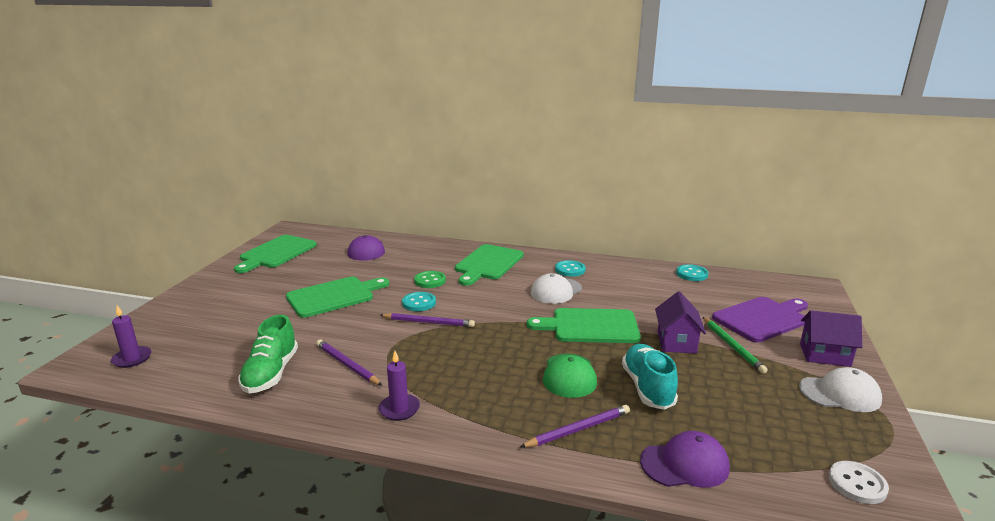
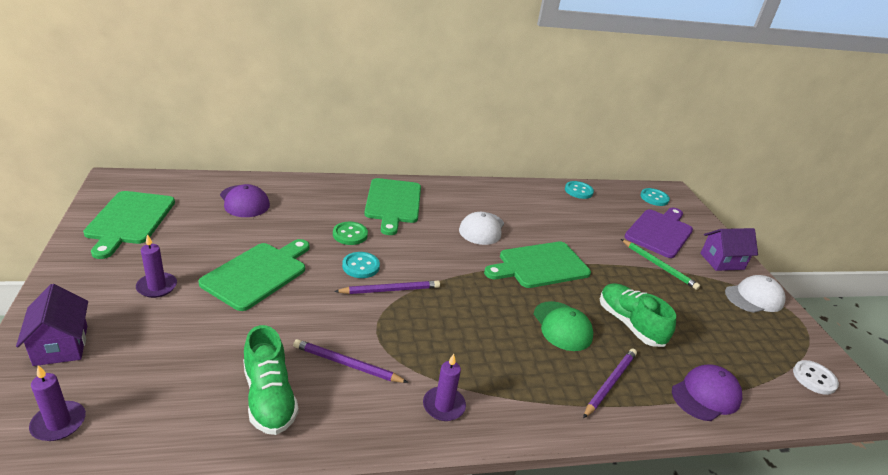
camera: 30 degrees left, 10 degrees up
turquoise button [555,260,586,277] -> turquoise button moved to [640,188,670,206]
turquoise shoe [622,344,678,410] -> green shoe [600,283,676,347]
purple house [655,291,706,354] -> purple house moved to [16,284,88,366]
none -> purple candle [136,234,177,298]

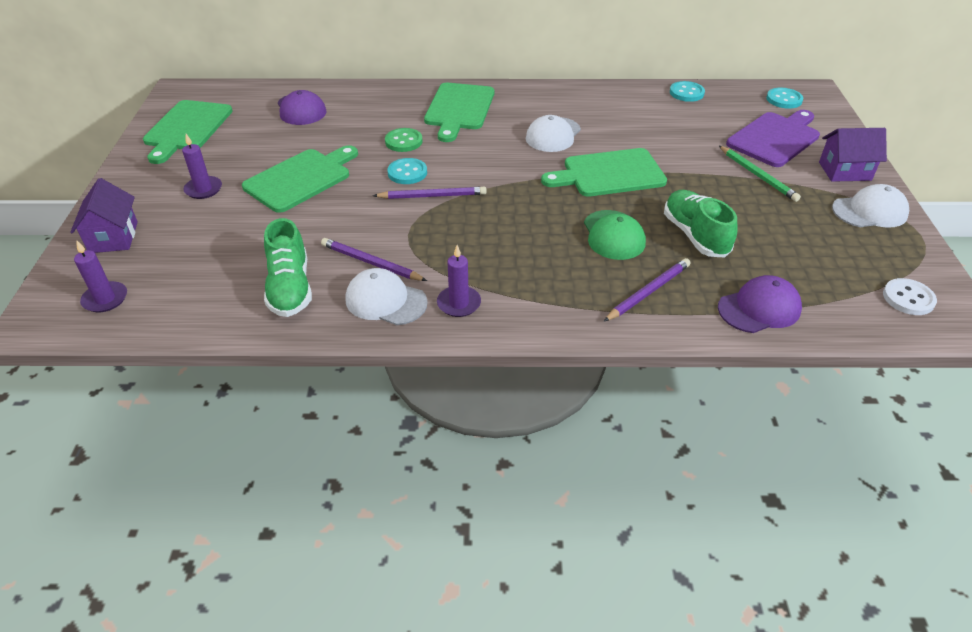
camera: 15 degrees right, 10 degrees up
none -> white cap [345,268,427,325]

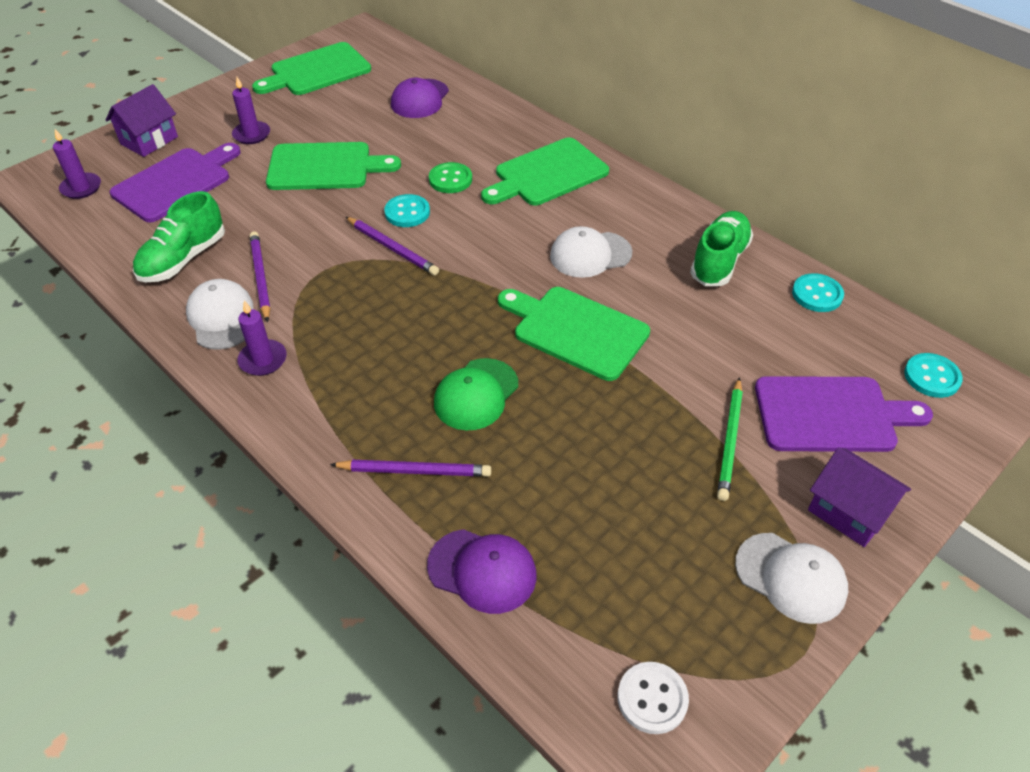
camera: 45 degrees right, 5 degrees up
green shoe [664,190,737,258] -> green shoe moved to [690,211,753,286]
none -> purple cutting board [110,143,241,222]

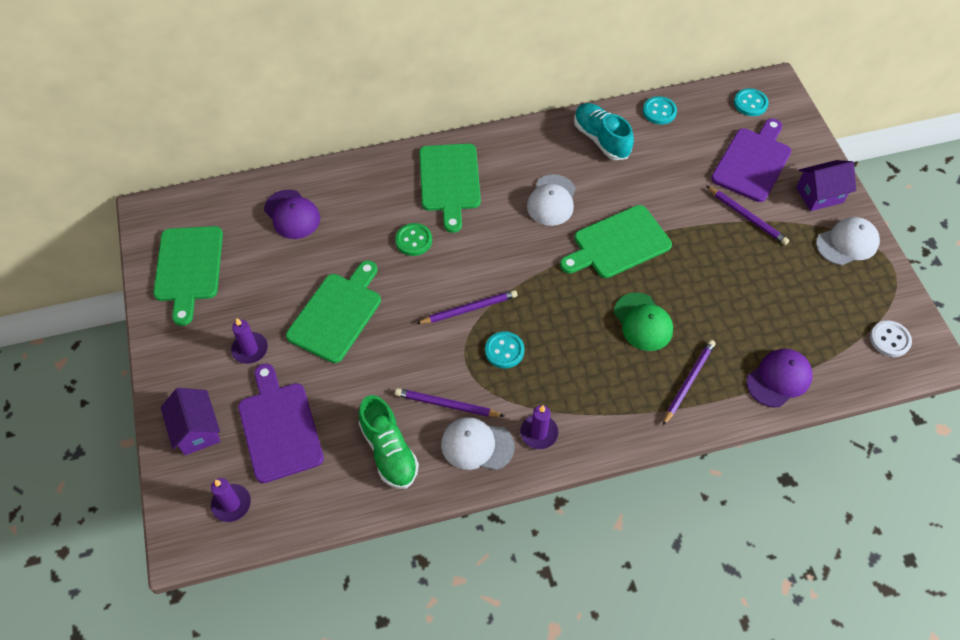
camera: 60 degrees left, 10 degrees up
turquoise button [384,194,430,227] -> turquoise button moved to [485,331,525,368]
green shoe [690,211,753,286] -> turquoise shoe [574,103,634,160]
green pencil [717,377,743,501] -> purple pencil [707,186,789,245]

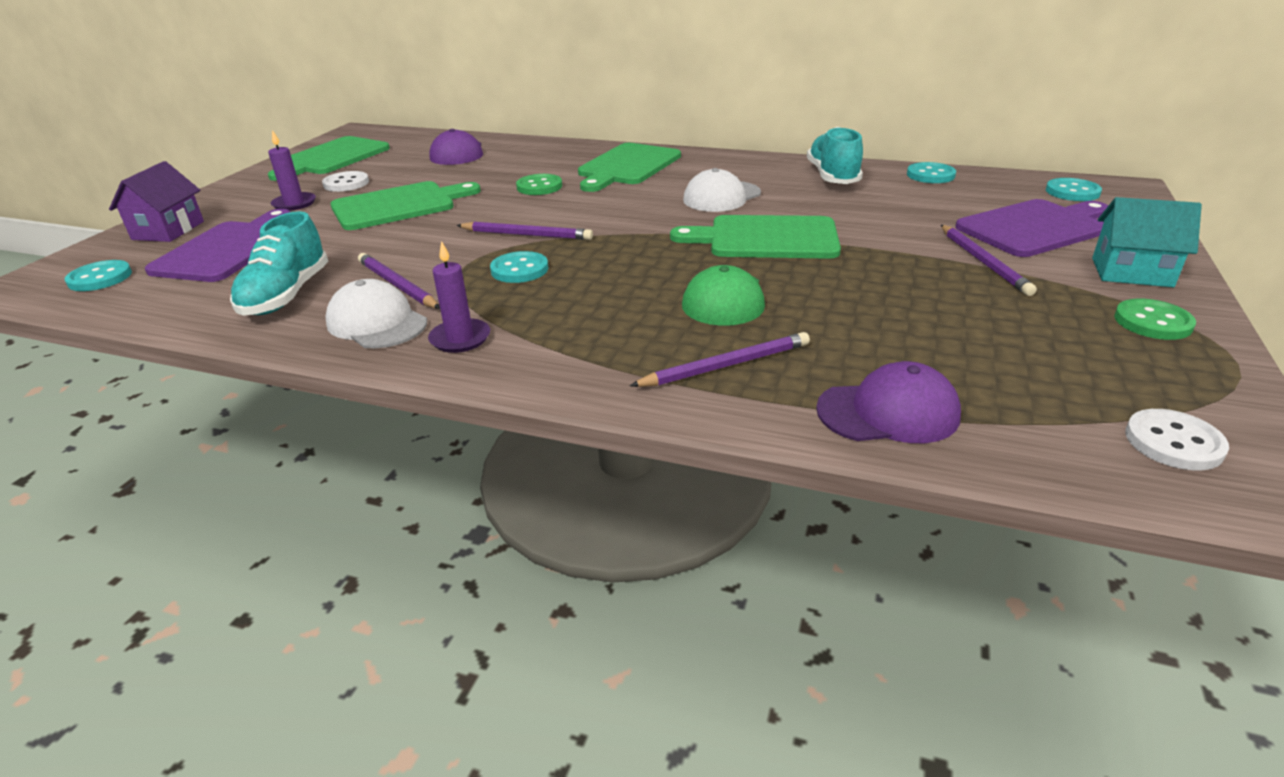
camera: 35 degrees right, 25 degrees down
purple candle [211,478,251,522] -> turquoise button [64,260,132,291]
green shoe [359,395,419,489] -> turquoise shoe [230,211,329,316]
purple house [796,160,856,211] -> turquoise house [1092,197,1202,287]
white cap [816,217,880,265] -> green button [1114,299,1196,340]
none -> white button [322,171,369,192]

